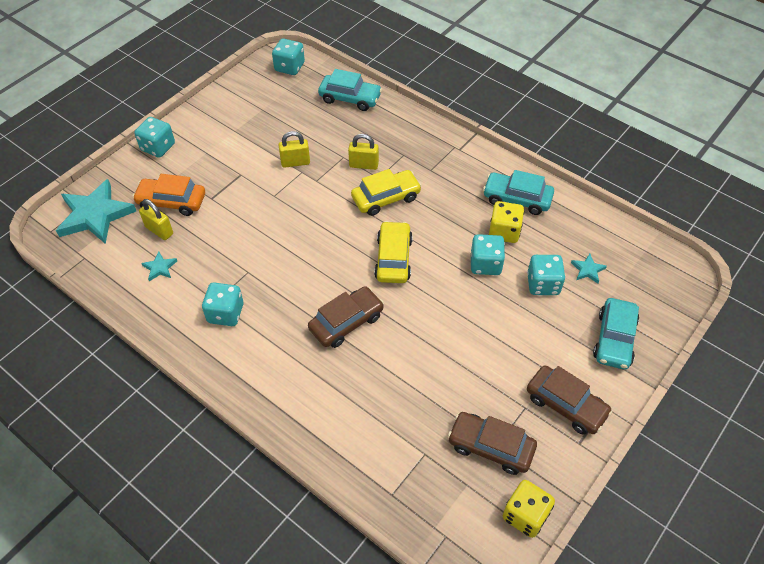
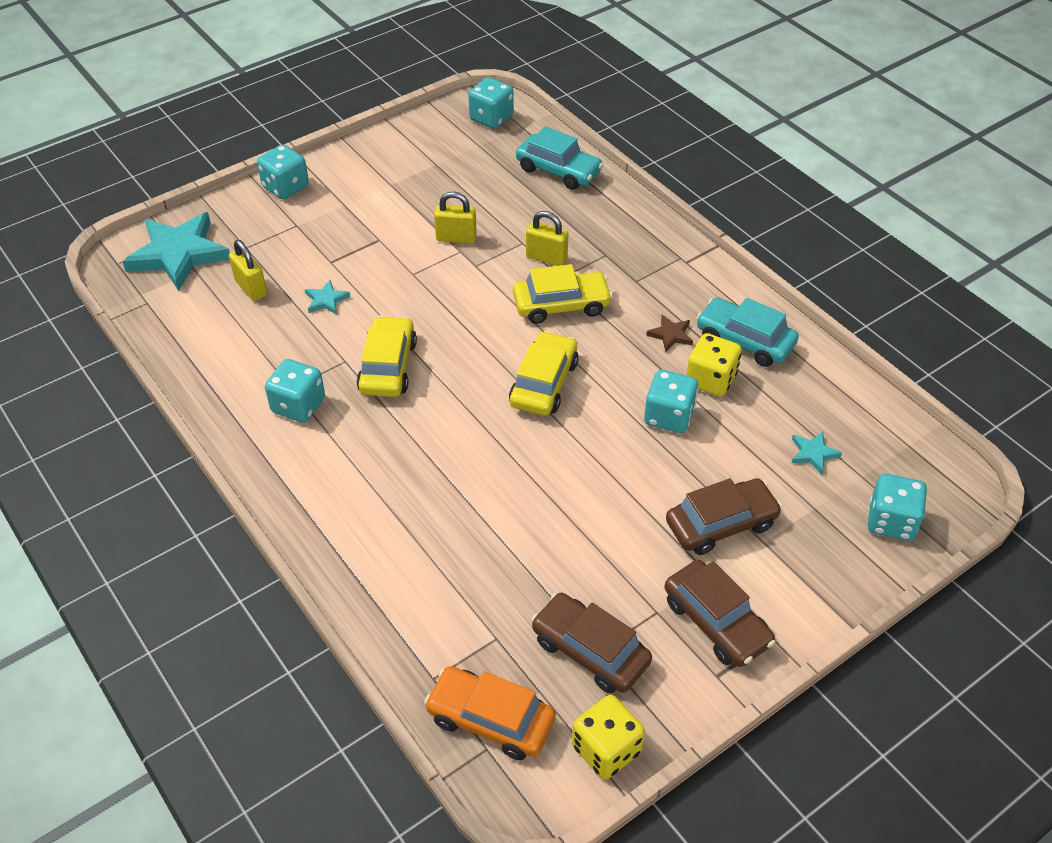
camera: 15 degrees right, 5 degrees down
orange car [132,174,205,216] -> orange car moved to [424,666,556,760]
turquoise star [141,252,177,281] -> turquoise star moved to [305,280,350,315]
brown car [308,286,384,348] -> brown car moved to [666,478,782,555]
turquoise dice [527,255,565,295] -> turquoise dice moved to [868,474,927,541]
turquoise car [593,298,639,369] -> none
none -> yellow car [357,316,417,397]
none -> brown star [646,315,693,352]

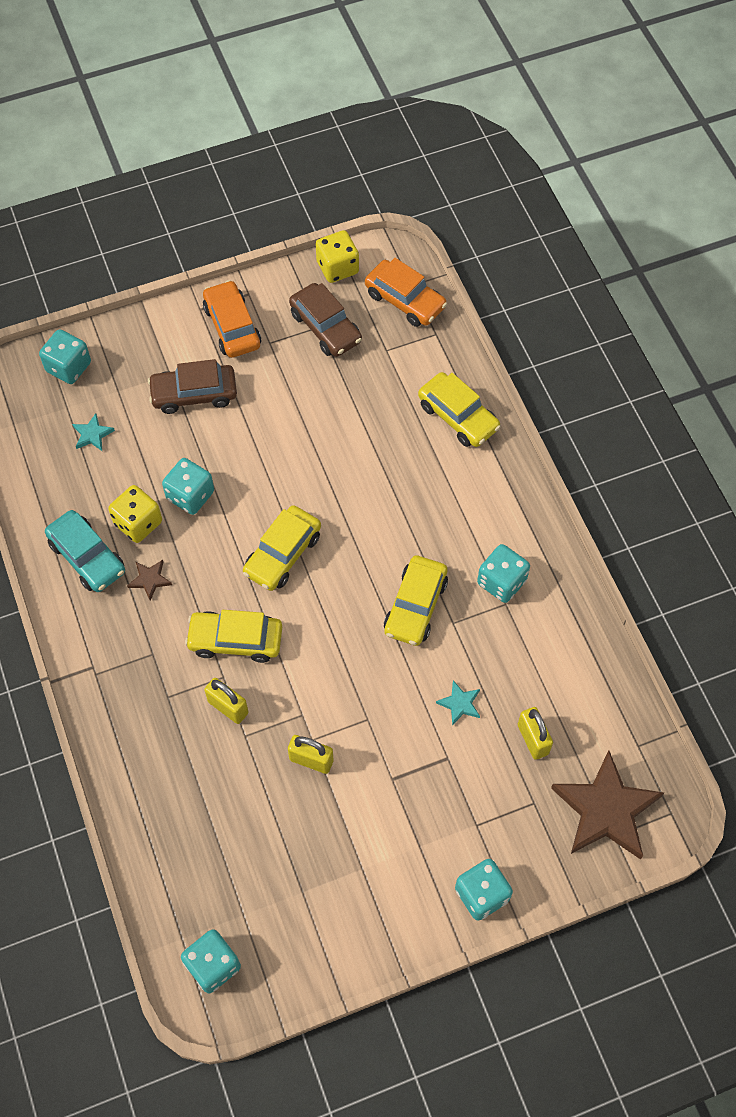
camera: 165 degrees left, 15 degrees up
turquoise star [122,212,230,291] -> brown star [551,750,664,860]
turquoise car [516,126,603,190] -> none
brown car [665,560,775,667] -> orange car [203,280,261,358]
none -> yellow car [418,372,501,447]

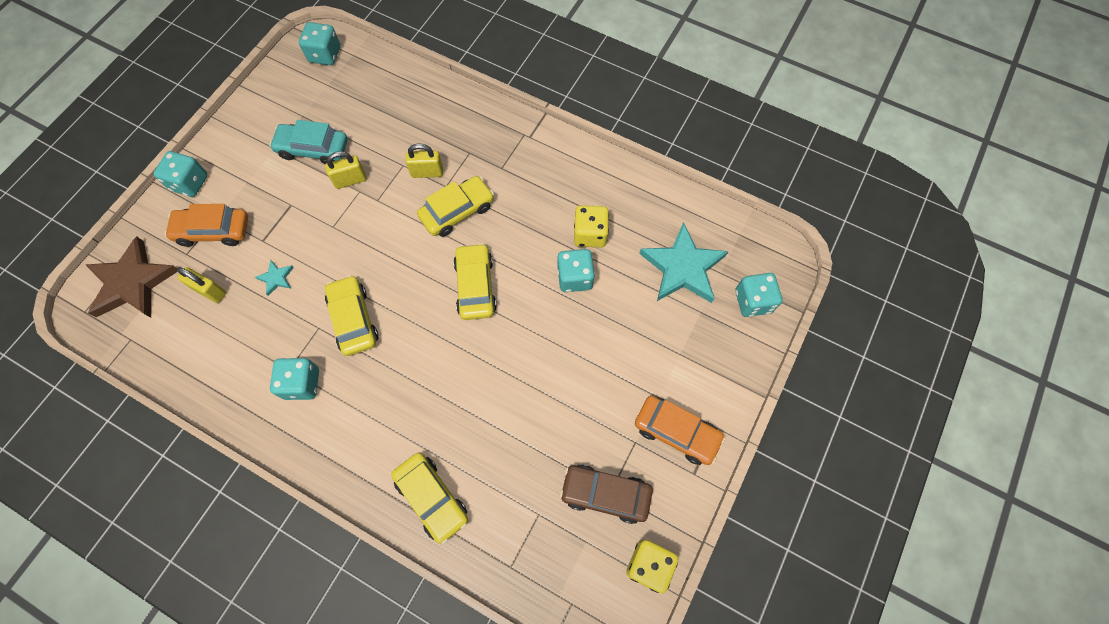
camera: 140 degrees right, 5 degrees up
turquoise car [45,510,125,592] -> turquoise car moved to [269,120,348,164]
turquoise star [72,414,115,451] -> turquoise star [639,222,728,303], size x2.33
brown star [127,560,172,601] -> none
brown car [148,359,237,414] -> none
orange car [365,258,447,327] -> orange car moved to [164,204,248,247]
yellow car [418,372,501,447] -> yellow car turned 135 degrees counterclockwise [391,453,468,544]

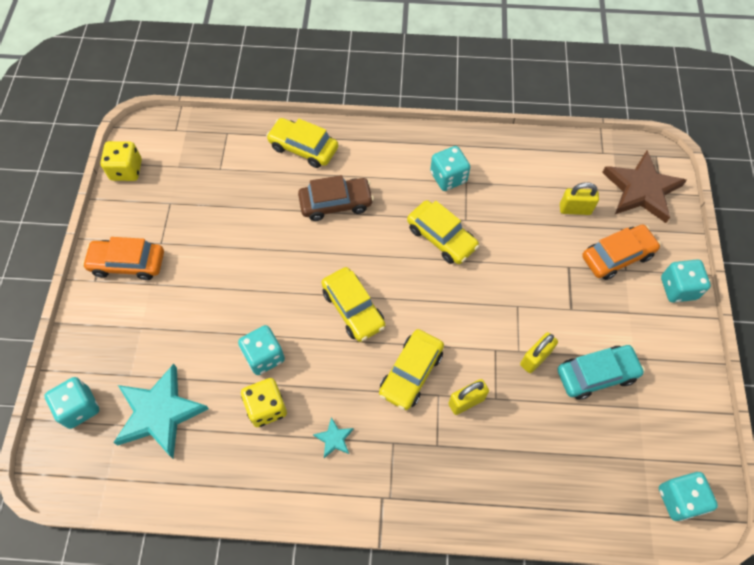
camera: 155 degrees right, 5 degrees down
turquoise star [255,260,294,296] -> turquoise star moved to [313,417,354,458]
brown car [560,464,653,524] -> brown car moved to [298,175,374,221]

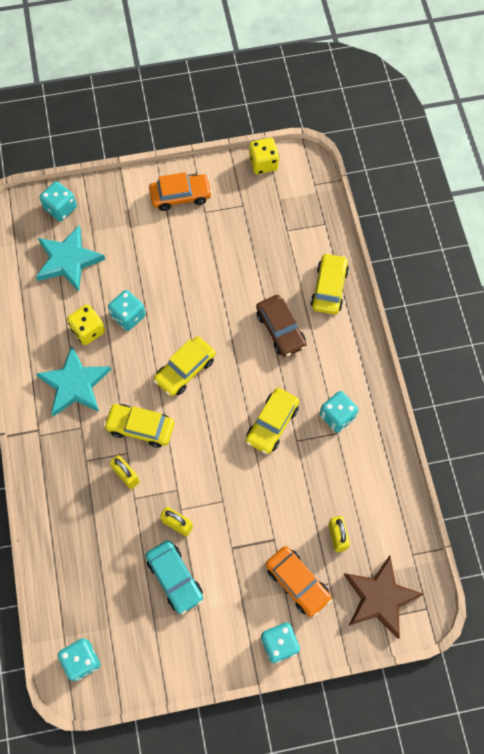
camera: 75 degrees right, 5 degrees up
orange car [82,237,164,280] -> orange car turned 90 degrees clockwise [149,172,212,211]
turquoise star [313,417,354,458] -> turquoise star [36,346,111,417], size x2.33

